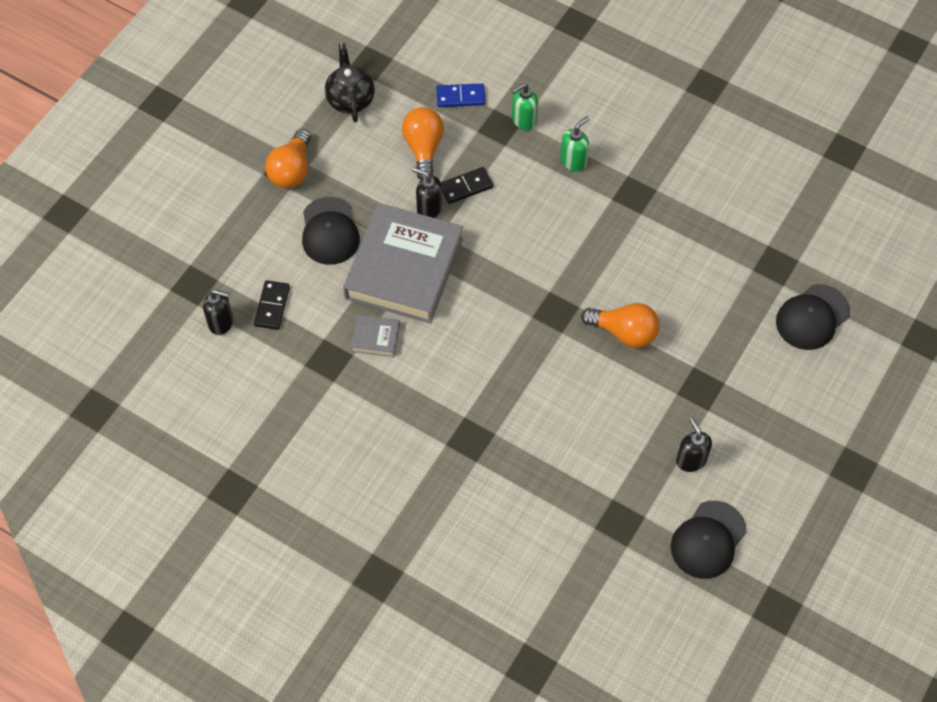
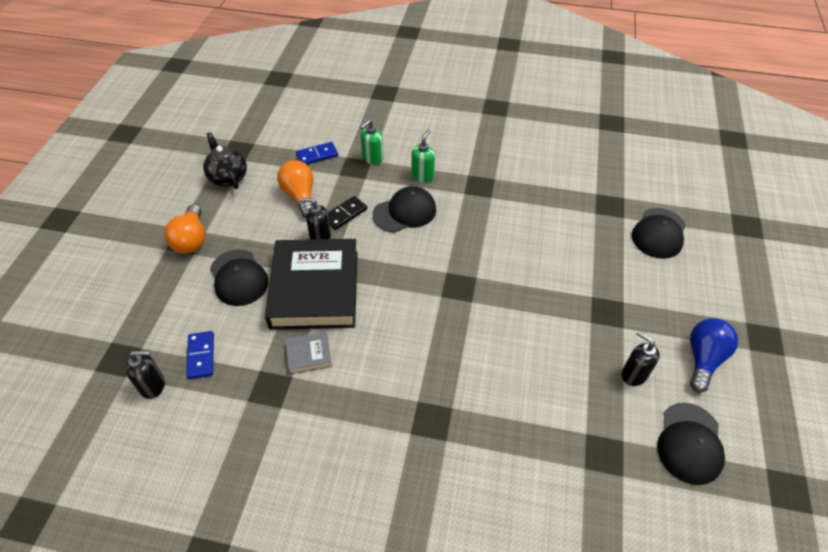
camera: 20 degrees left, 10 degrees down
black domino [254,280,290,330] -> blue domino [186,331,214,379]
grey book [343,203,463,323] -> black book [265,239,358,330]
orange light bulb [581,303,660,348] -> none
none -> black cap [373,186,436,233]
none -> blue light bulb [690,318,738,393]

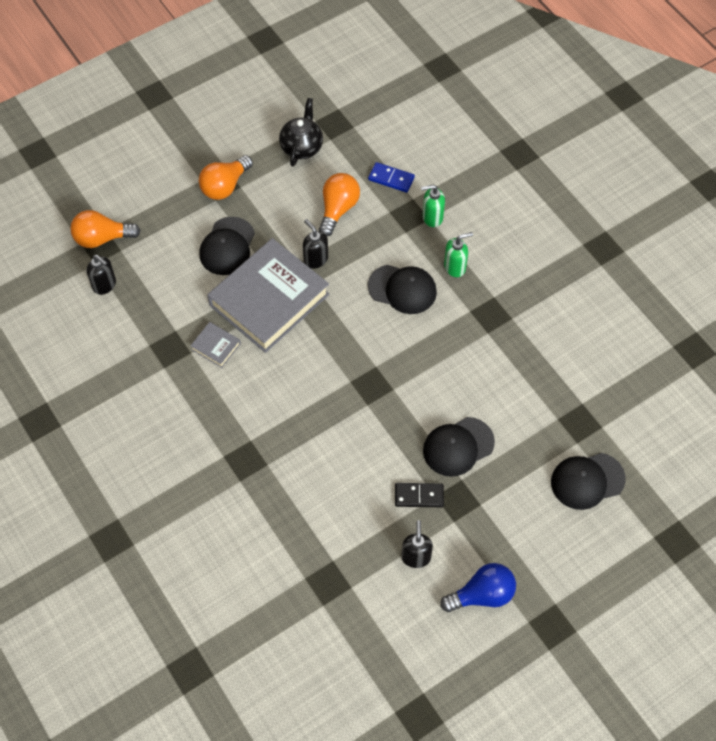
camera: 45 degrees right, 10 degrees up
blue domino [186,331,214,379] -> none
black book [265,239,358,330] -> grey book [207,238,329,353]
black domino [328,196,367,230] -> black domino moved to [395,483,444,507]
black cap [657,403,725,485] -> black cap moved to [423,417,495,477]
none -> orange light bulb [70,210,141,248]

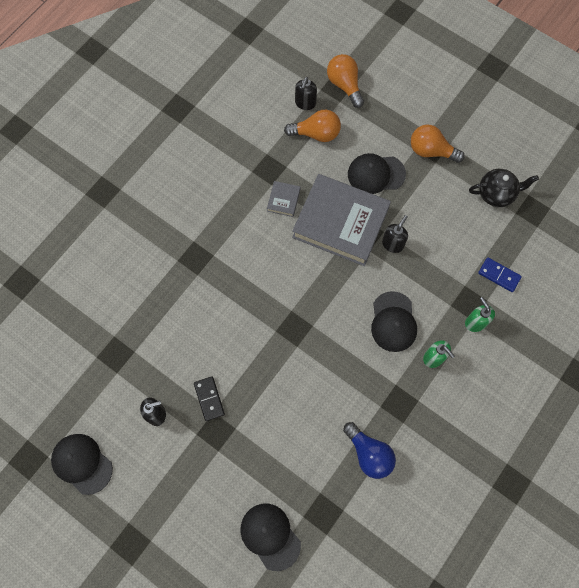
camera: 70 degrees right, 10 degrees up
orange light bulb [319,173,360,236] -> orange light bulb moved to [284,109,341,142]
blue domino [368,162,415,193] -> blue domino turned 60 degrees counterclockwise [478,257,522,292]
black cap [423,417,495,477] -> black cap moved to [51,434,113,495]
blue light bulb [440,563,516,612] -> blue light bulb moved to [343,422,396,479]

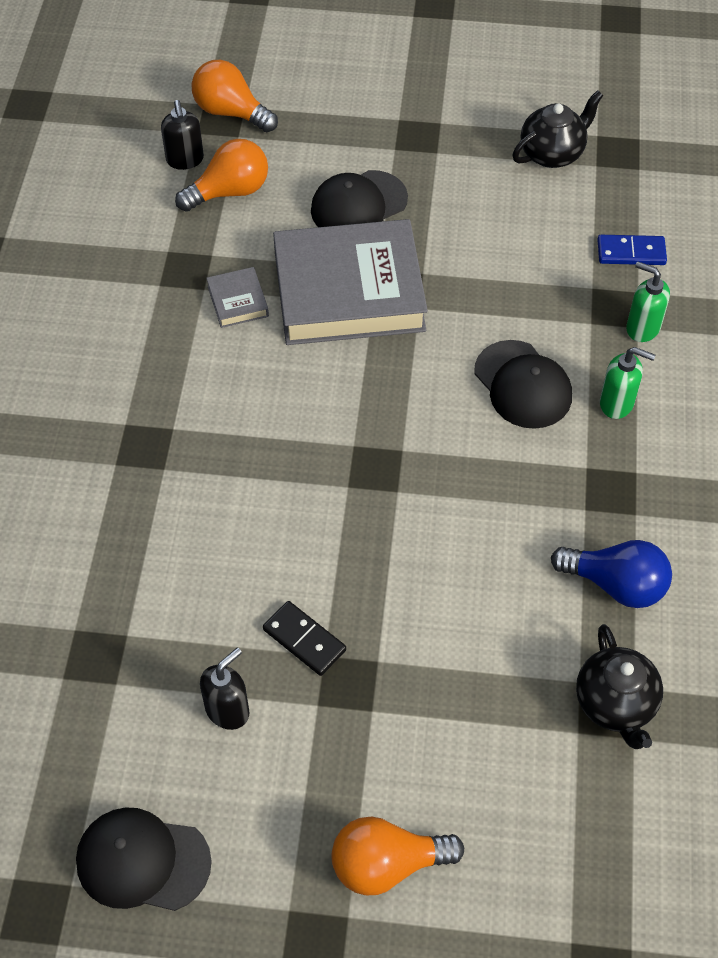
camera: 30 degrees left, 15 degrees down
black cap [241,504,301,571] -> none
black soap dispenser [382,215,408,253] -> none
orange light bulb [411,124,465,163] -> orange light bulb moved to [331,817,464,895]
none -> black teapot [576,624,663,749]

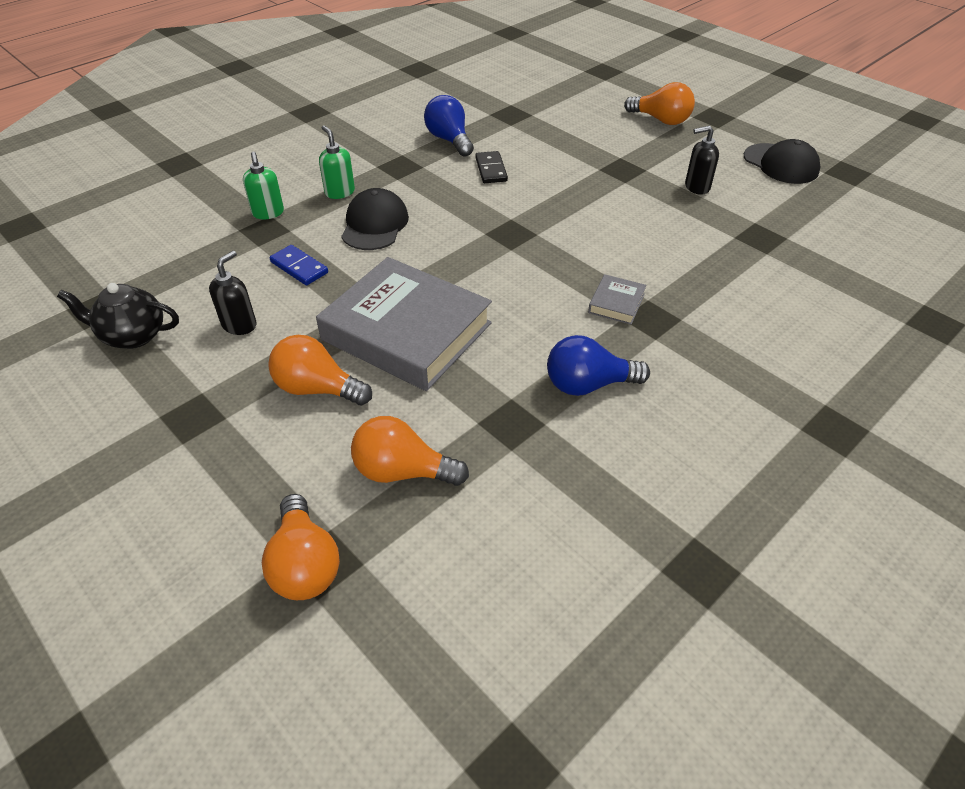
camera: 140 degrees left, 10 degrees down
black soap dispenser [161,100,204,170] -> black soap dispenser moved to [209,251,256,335]
grey book [206,267,269,328] -> grey book moved to [588,274,647,325]
black domino [263,601,346,676] -> black domino moved to [475,151,508,183]
black cap [311,170,408,227] -> orange light bulb [268,335,372,405]
black teapot [576,624,663,749] -> none
blue domino [597,235,667,265] -> blue domino moved to [270,245,328,285]
none -> blue light bulb [547,335,650,396]

